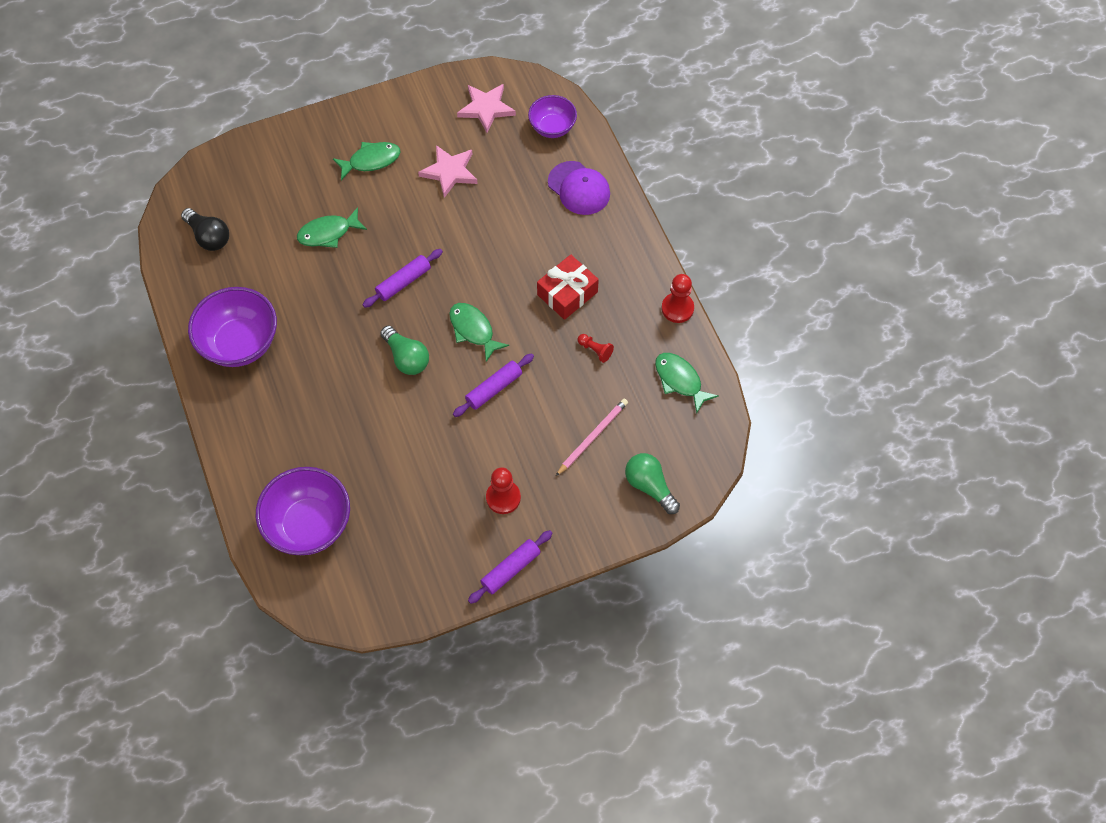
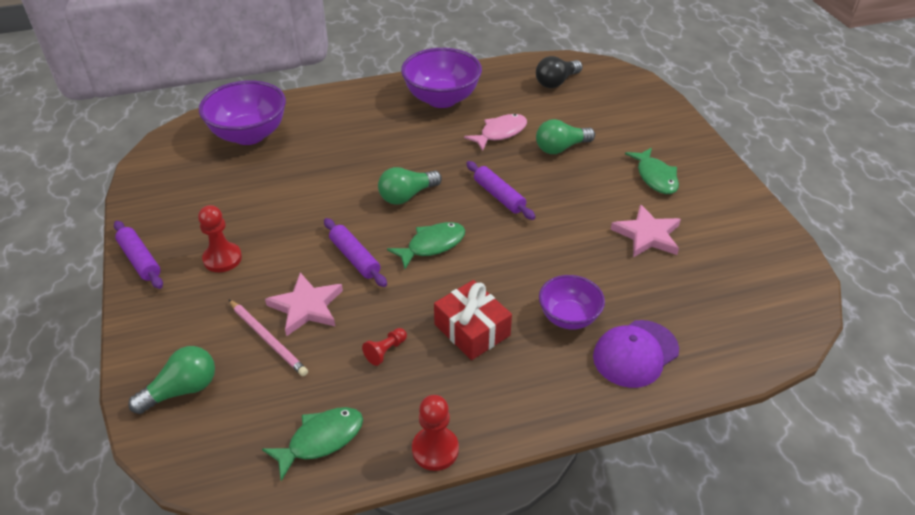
camera: 95 degrees right, 20 degrees down
green fish [297,207,367,248] -> green light bulb [536,119,595,154]
pink star [457,84,516,133] -> pink star moved to [265,272,343,336]
purple bowl [528,95,577,138] -> purple bowl moved to [539,275,605,329]
none -> pink fish [464,114,527,151]

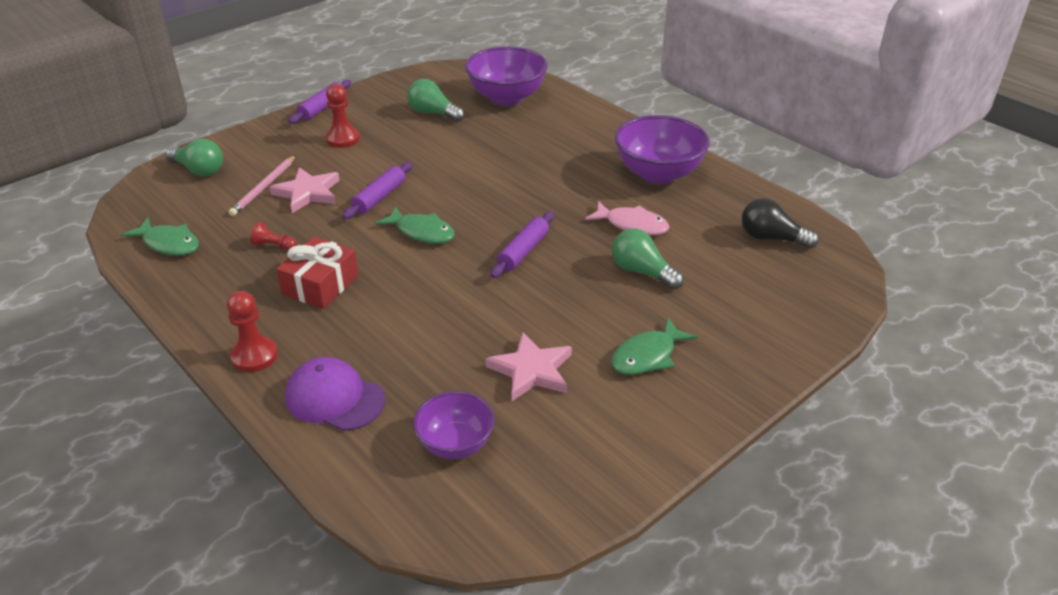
camera: 65 degrees right, 5 degrees down
green light bulb [378,167,442,205] -> green light bulb moved to [407,79,464,122]
red pawn [412,395,459,471] -> red pawn moved to [227,291,278,372]
purple bowl [539,275,605,329] -> purple bowl moved to [413,391,494,459]

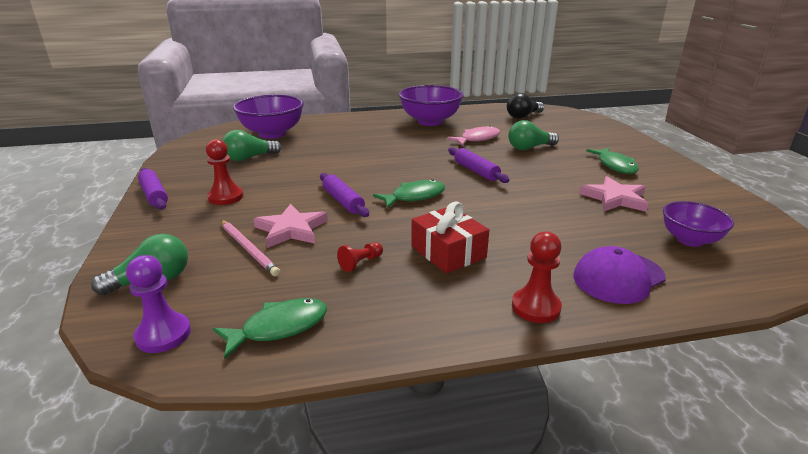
camera: 60 degrees left, 10 degrees down
none -> purple pawn [126,255,191,353]

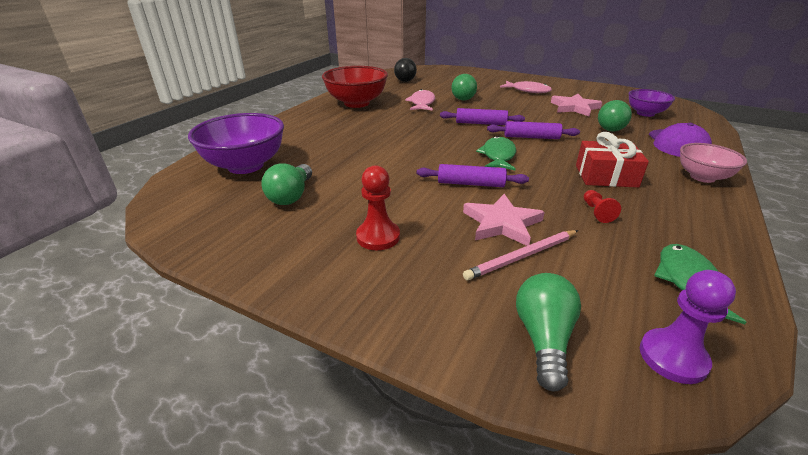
camera: 50 degrees left, 5 degrees up
purple rolling pin [138,168,168,210] -> purple rolling pin moved to [487,121,580,139]
pink pencil [221,220,280,276] -> pink pencil turned 150 degrees clockwise [463,230,578,280]
purple bowl [399,85,464,126] -> red bowl [322,66,388,108]
red pawn [512,231,562,323] -> pink bowl [680,143,747,183]
green fish [586,148,639,174] -> pink fish [500,81,552,93]
none -> green light bulb [598,100,632,131]

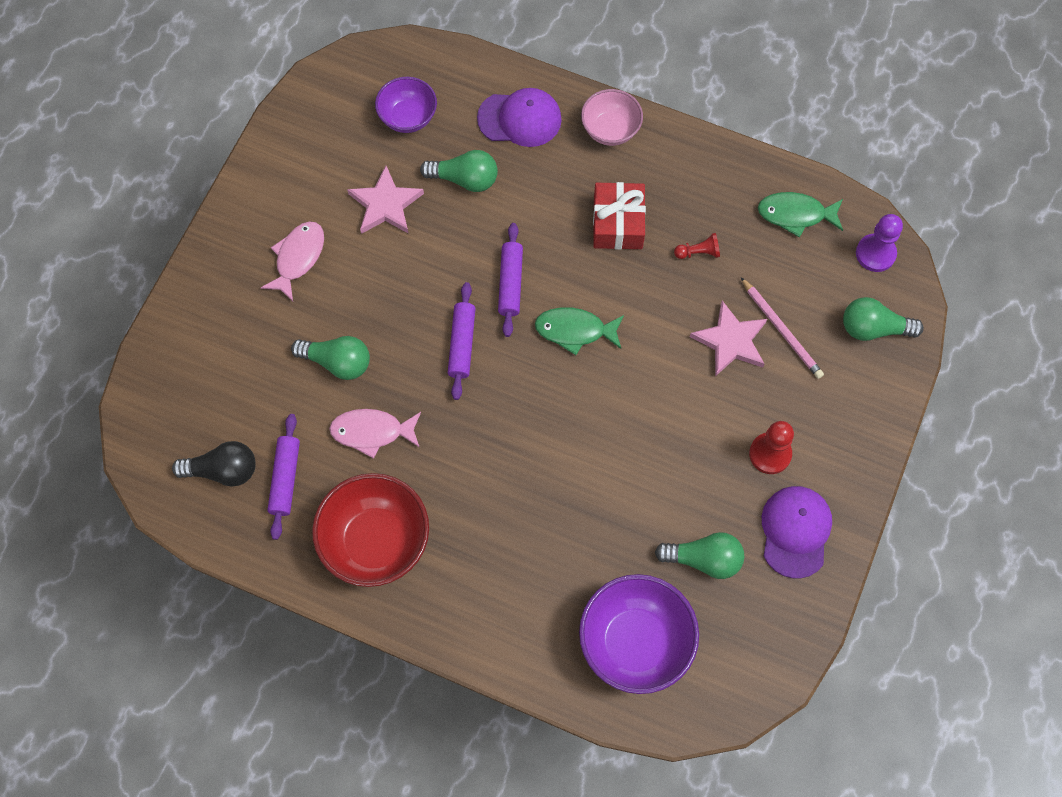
camera: 95 degrees left, 35 degrees up
purple rolling pin [417,164,529,187] -> purple rolling pin moved to [268,414,300,540]
none -> purple cap [762,486,832,579]

